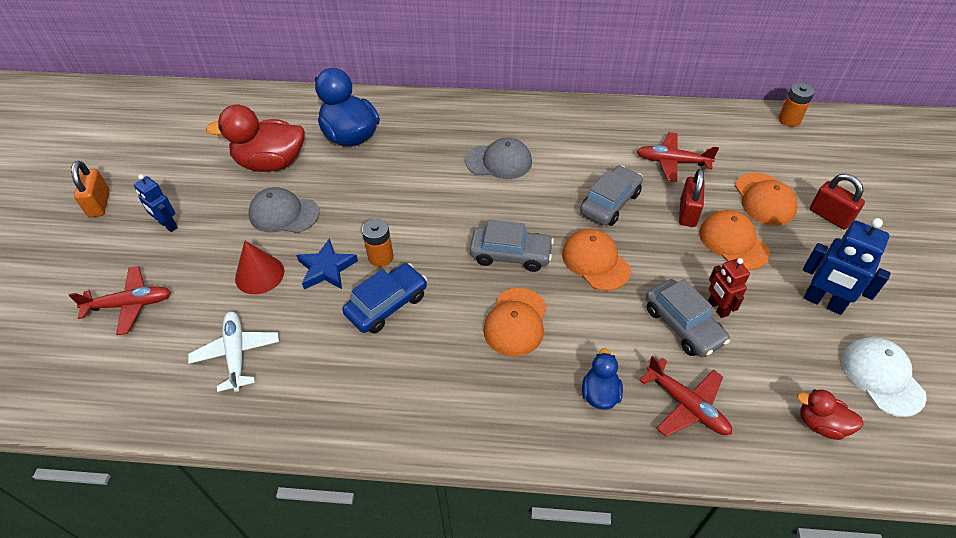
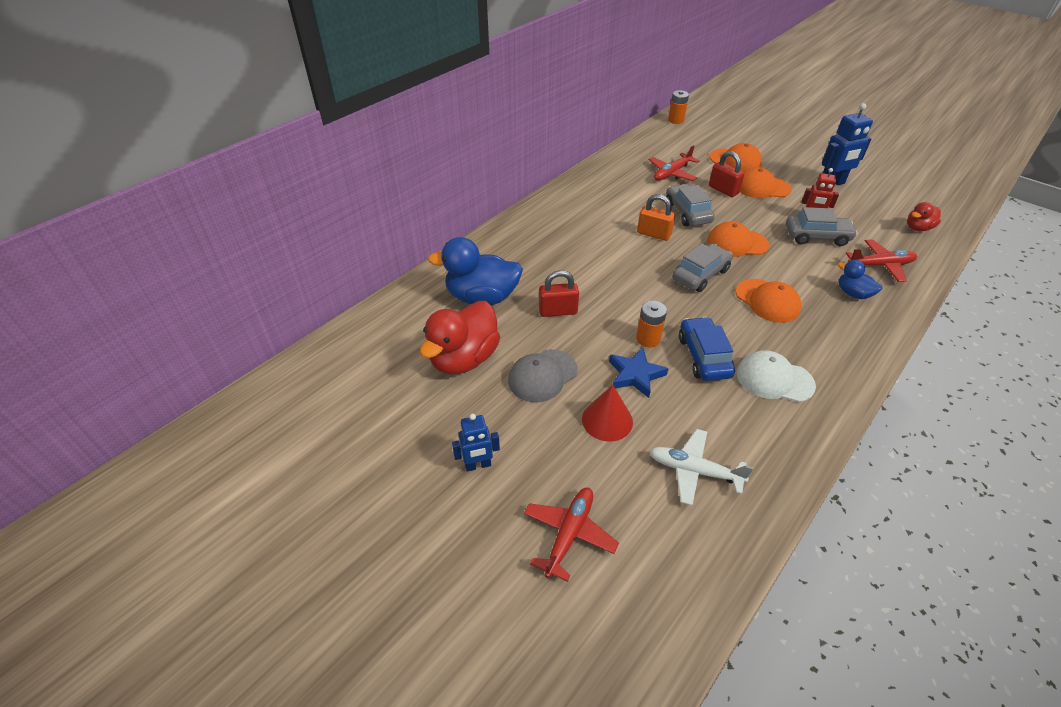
camera: 55 degrees left, 5 degrees down
orange padlock [71,161,110,217] -> orange padlock moved to [637,194,675,241]
grey cap [465,138,532,179] -> none
red padlock [810,174,865,229] -> red padlock moved to [539,270,579,317]
white cap [842,337,927,417] -> white cap moved to [737,350,816,402]

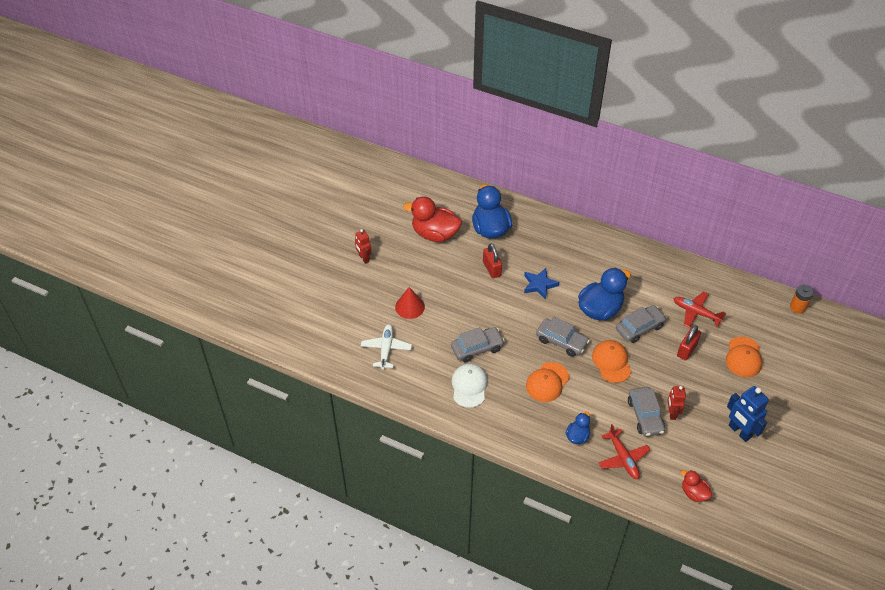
camera: 75 degrees right, 5 degrees up
blue robot [452,414,500,471] -> red robot [355,229,372,264]
grey cap [508,349,578,403] -> none
red plane [524,487,619,582] -> none
blue star [609,347,669,398] -> blue star moved to [524,268,559,300]
orange battery [636,301,667,347] -> none
orange padlock [637,194,675,241] -> blue duck [578,268,631,320]
blue car [679,317,735,381] -> grey car [451,327,505,363]
orange cap [740,167,791,198] -> none

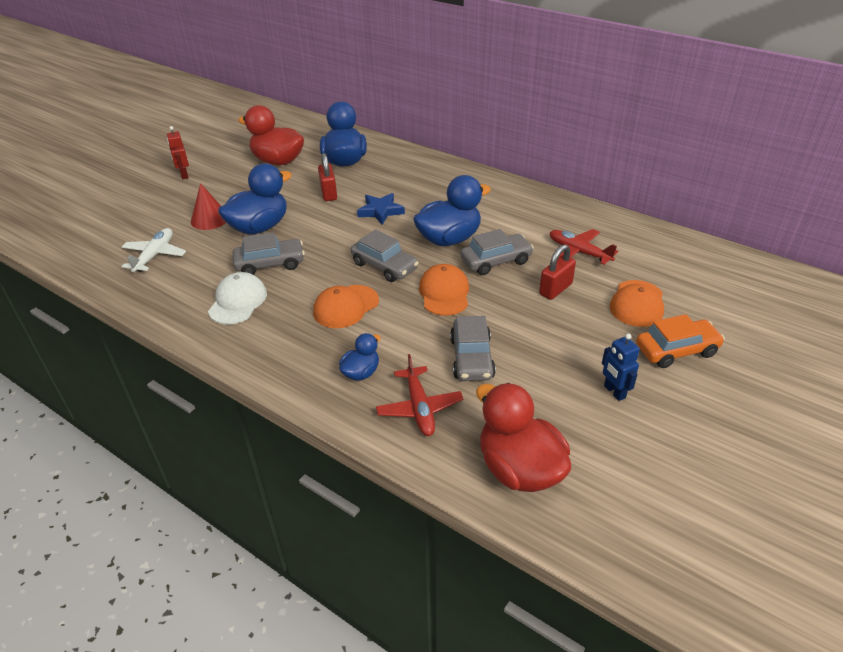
camera: 10 degrees right, 10 degrees down
red robot [667,386,686,420] -> none
red duck [681,470,712,502] -> red duck [476,383,571,492], size x1.93
blue robot [727,386,769,442] -> blue robot [602,333,640,401], size x0.63
orange battery [790,285,814,314] -> none
none -> blue duck [218,164,292,235]
none -> orange car [636,314,725,368]

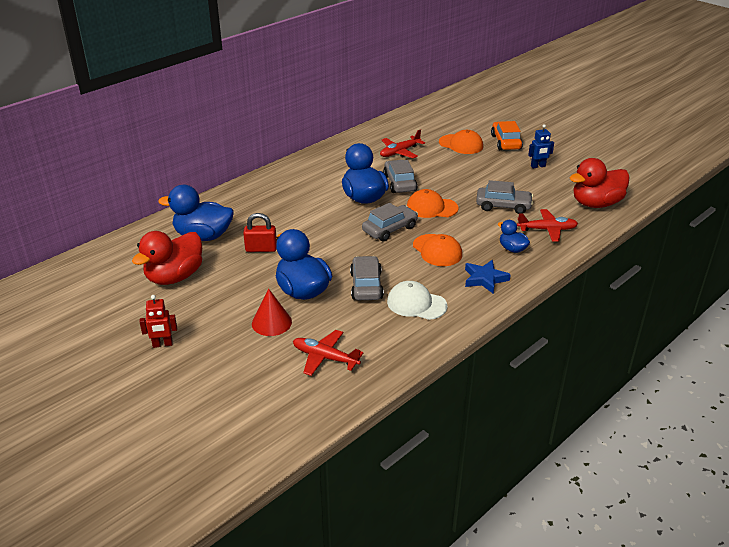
camera: 80 degrees left, 5 degrees down
white plane [122,228,186,272] -> red plane [293,330,364,376]
blue star [357,193,405,225] -> blue star moved to [465,260,511,294]
red padlock [539,244,576,300] -> none

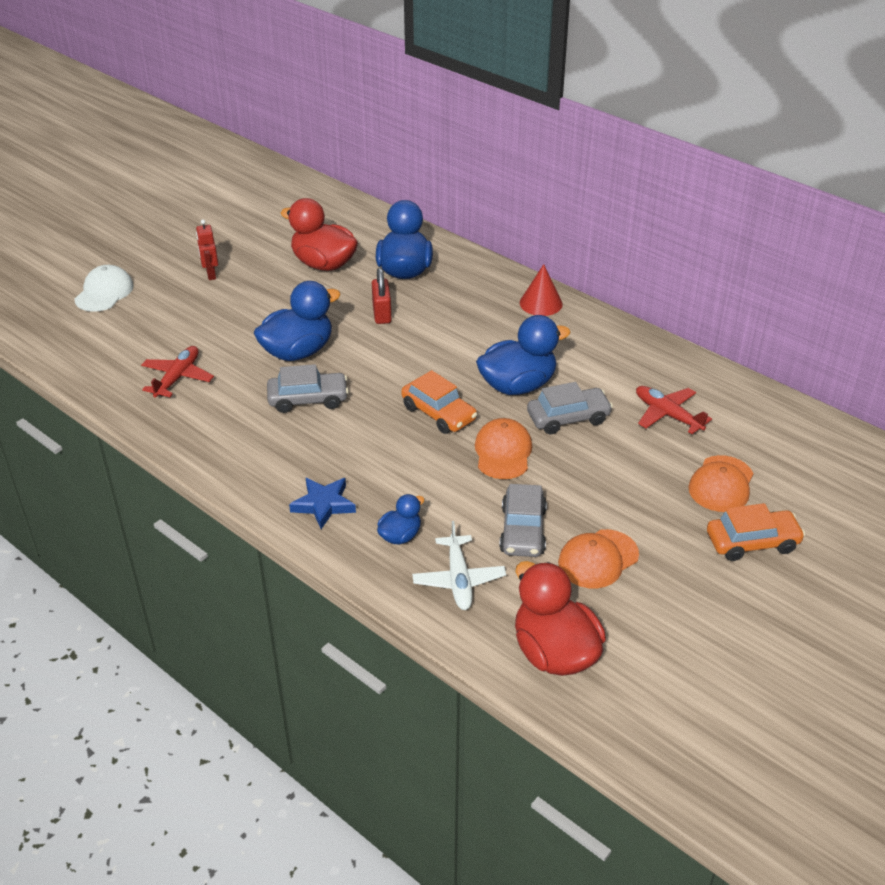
camera: 85 degrees right, 5 degrees up
red cone [252,289,292,336] -> red cone moved to [520,264,563,316]
grey car [362,203,418,241] -> orange car [401,370,477,434]
white cap [387,281,448,320] -> white cap moved to [74,265,134,312]
orange cap [413,234,462,266] -> orange cap moved to [558,529,639,588]
red plane [517,209,578,242] -> white plane [412,521,506,610]
blue robot [528,124,554,168] -> none

